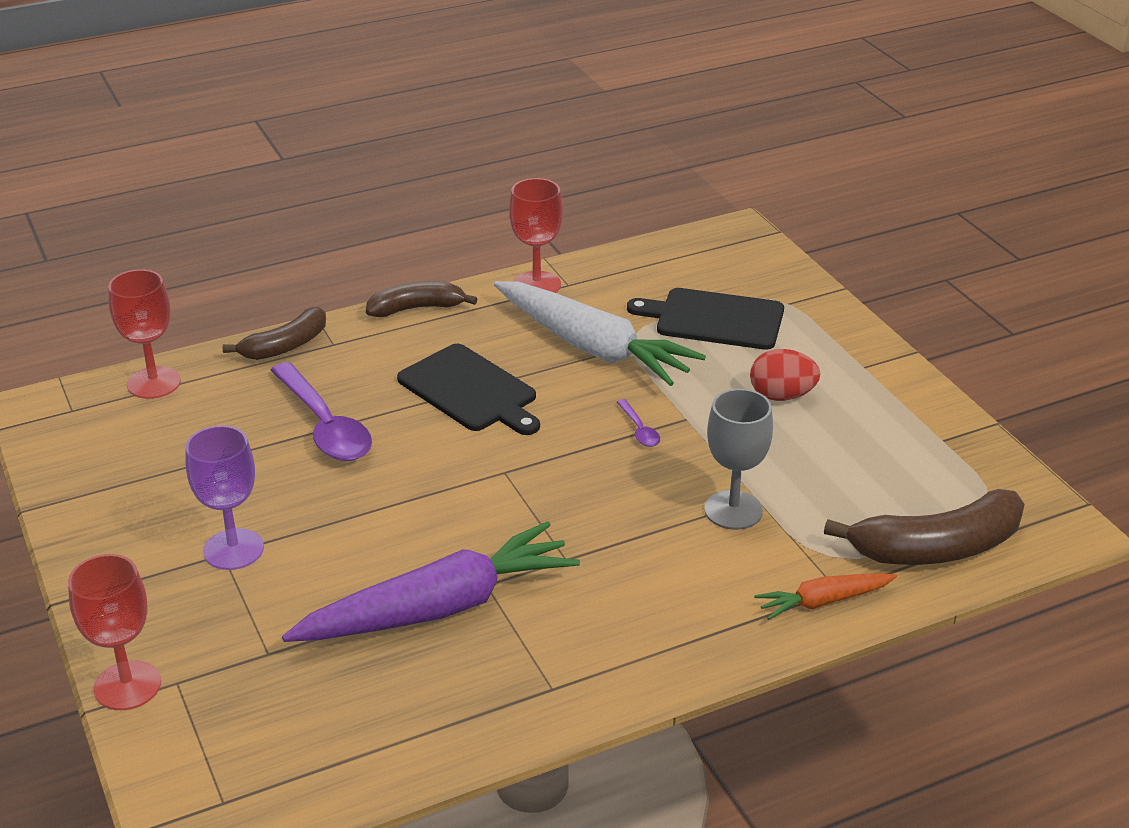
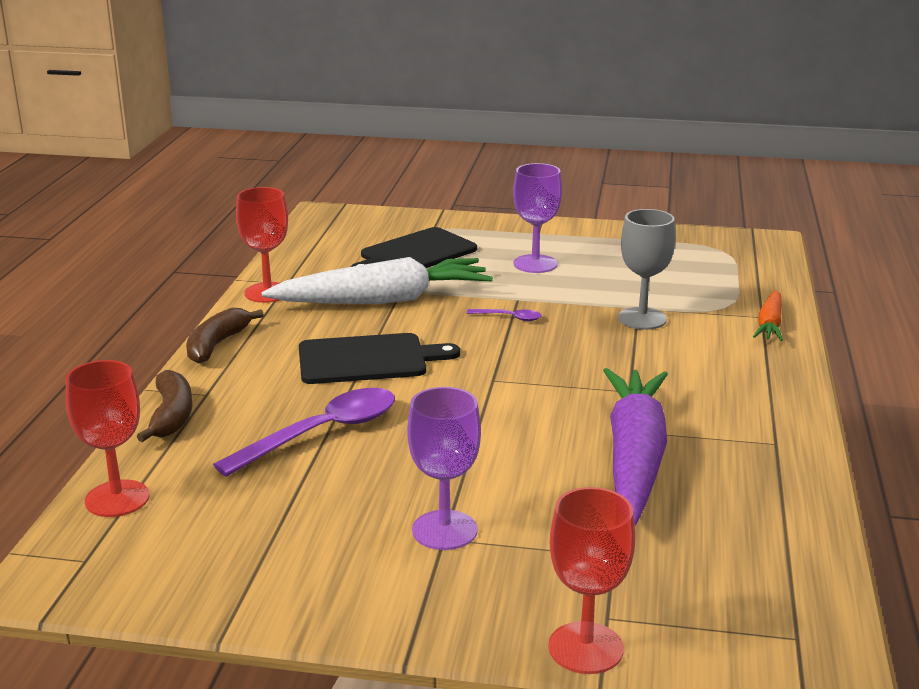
camera: 55 degrees left, 10 degrees down
purple spoon [271,362,372,461] -> purple spoon turned 45 degrees counterclockwise [213,388,395,477]
red egg [750,349,820,401] -> purple goblet [513,163,562,273]
brown banana [824,489,1025,565] -> none

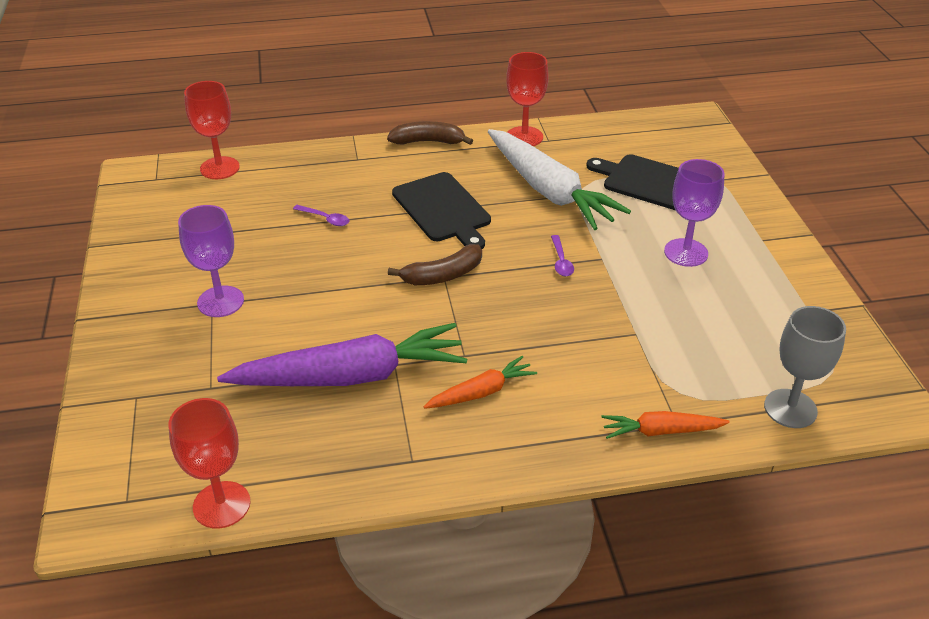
camera: 70 degrees right, 15 degrees up
brown banana [136,370,192,442] -> brown banana moved to [388,244,482,285]
purple spoon [213,388,395,477] -> purple spoon [293,205,349,226], size x0.44
red goblet [548,487,635,674] -> red goblet moved to [169,398,250,529]
grey goblet [618,209,676,330] -> grey goblet moved to [764,306,846,428]
none -> orange carrot [423,356,537,409]

